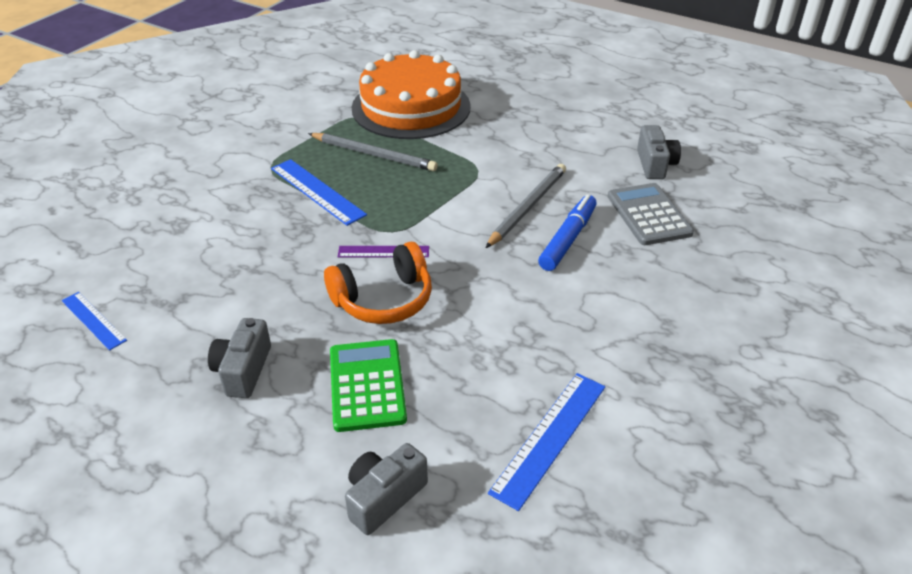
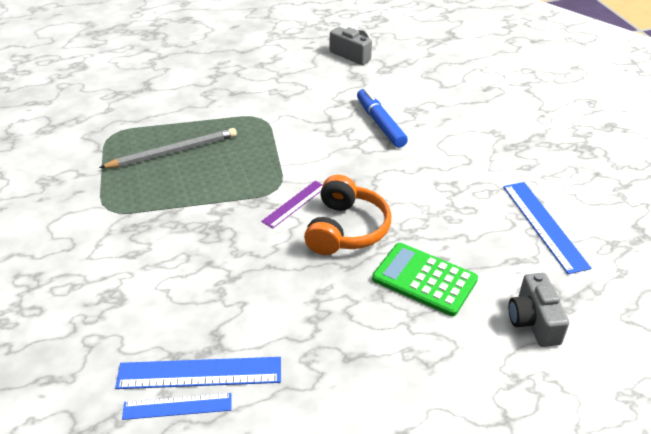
camera: 50 degrees left, 0 degrees up
grey camera [208,318,271,398] -> none
blue ruler [271,159,367,226] -> blue ruler moved to [115,357,281,389]
orange cake [352,50,471,139] -> none
grey pencil [486,164,566,248] -> none
grey calculator [607,183,694,245] -> none

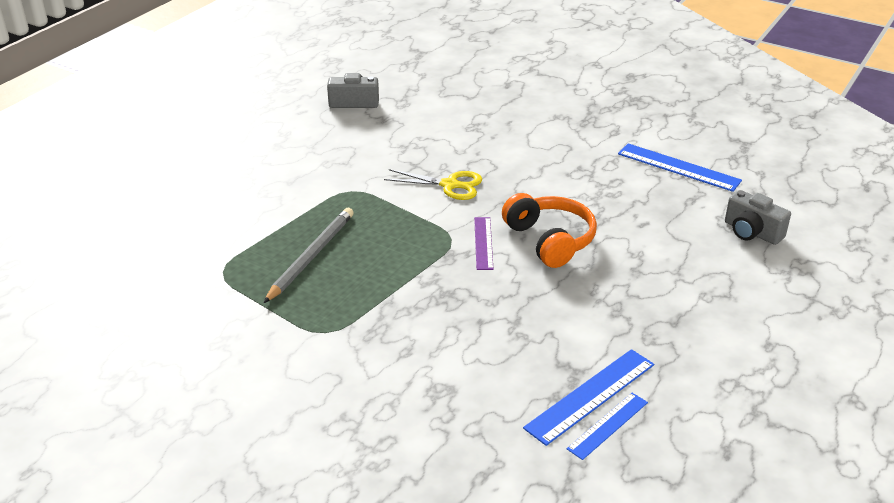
camera: 40 degrees left, 5 degrees down
blue marker [357,88,408,148] -> none
green calculator [372,243,478,316] -> none
none -> yellow scissors [384,169,483,200]

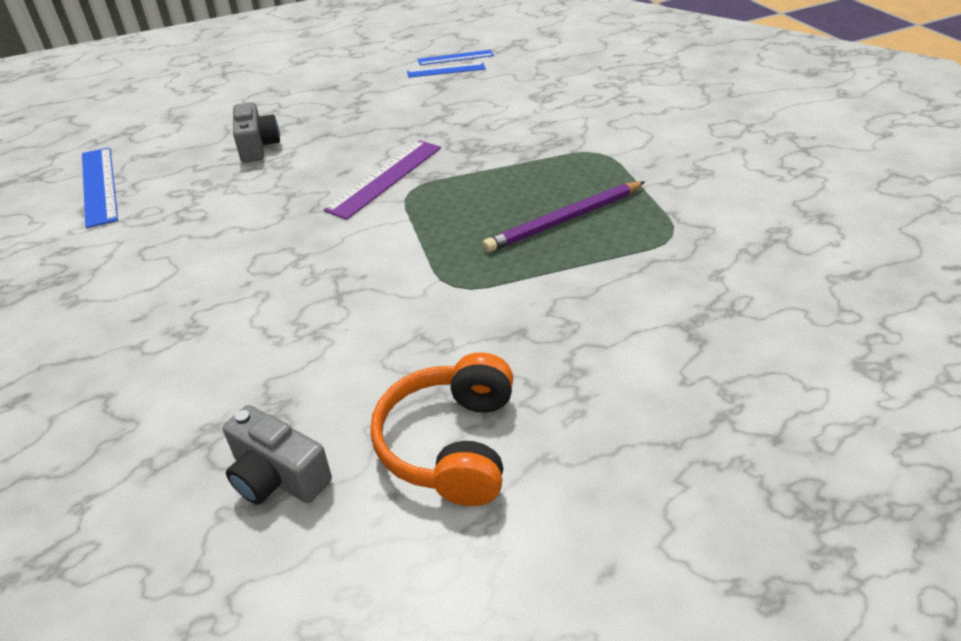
camera: 145 degrees left, 5 degrees up
grey pencil [264,208,354,303] -> purple pencil [482,181,645,253]
yellow scissors [384,169,483,200] -> none
purple ruler [474,217,493,270] -> purple ruler [324,140,441,220], size x1.58
orange headphones [502,193,597,268] -> orange headphones moved to [370,352,513,506]
blue ruler [523,349,654,446] -> blue ruler [407,63,486,78], size x0.63
grey camera [725,190,791,245] -> grey camera moved to [233,102,280,163]

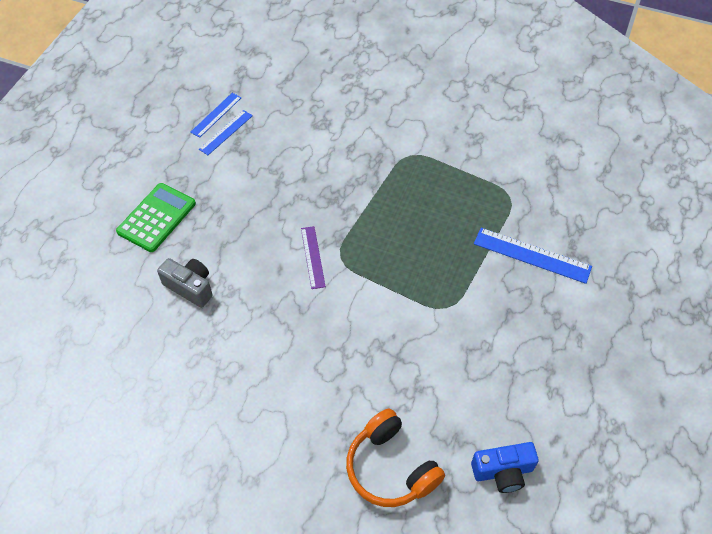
camera: 45 degrees left, 15 degrees up
blue ruler [82,147,118,228] -> blue ruler moved to [474,228,592,284]
grey camera [223,405,332,505] -> blue camera [471,442,539,493]
purple ruler [324,140,441,220] -> purple ruler [301,226,326,289], size x0.63
orange headphones [370,352,513,506] -> orange headphones moved to [346,408,445,507]
purple pencil [482,181,645,253] -> none
none -> green calculator [116,183,196,252]

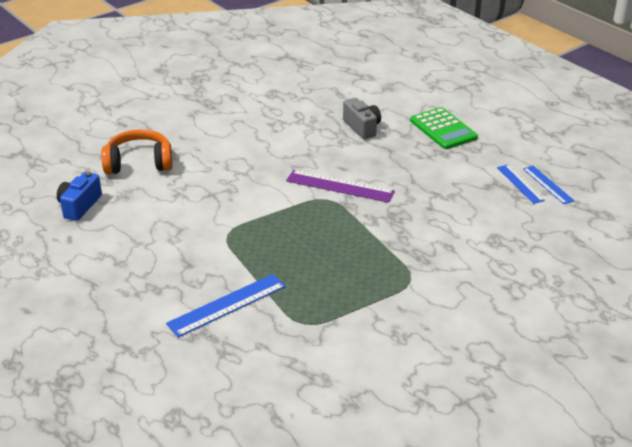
camera: 120 degrees right, 20 degrees down
grey camera [157,258,213,308] -> grey camera turned 90 degrees counterclockwise [343,98,381,139]
purple ruler [301,226,326,289] -> purple ruler [286,170,395,203], size x1.58

